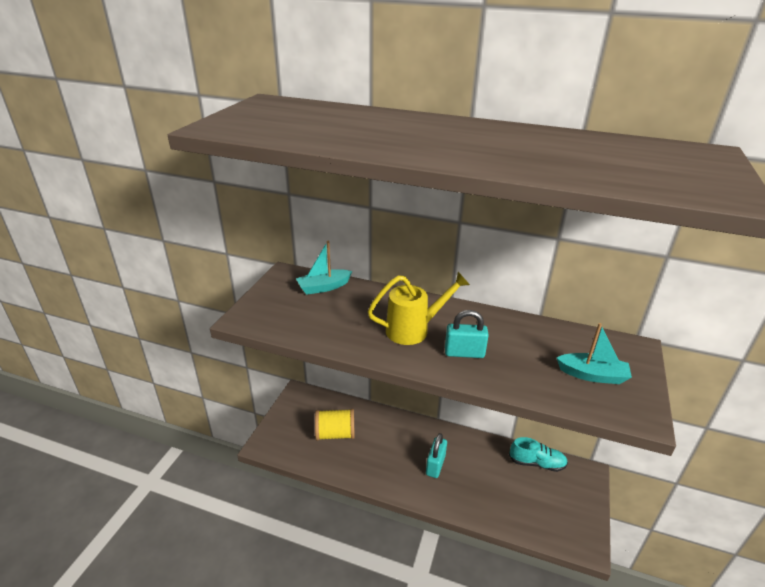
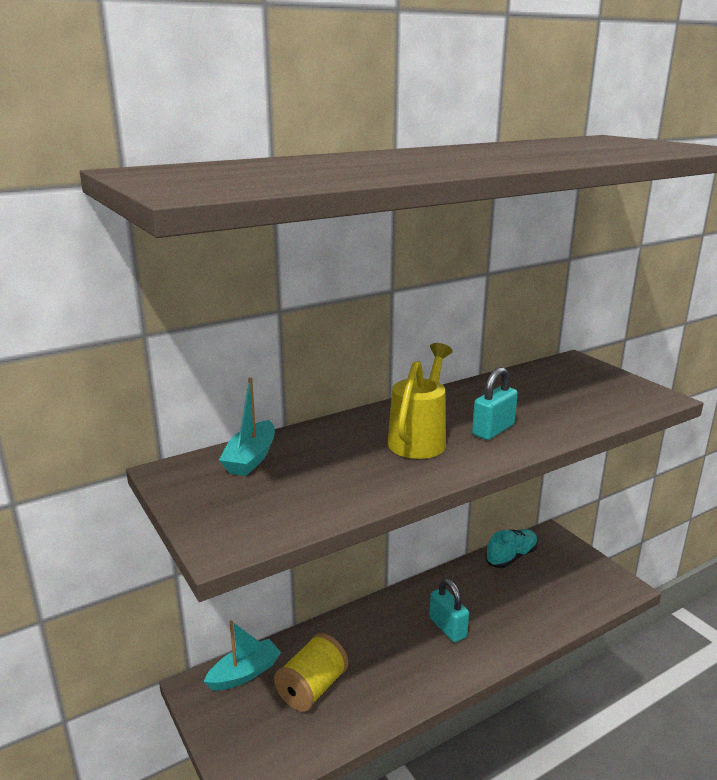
camera: 50 degrees left, 10 degrees down
turquoise boat [557,323,632,384] -> turquoise boat moved to [204,621,281,690]

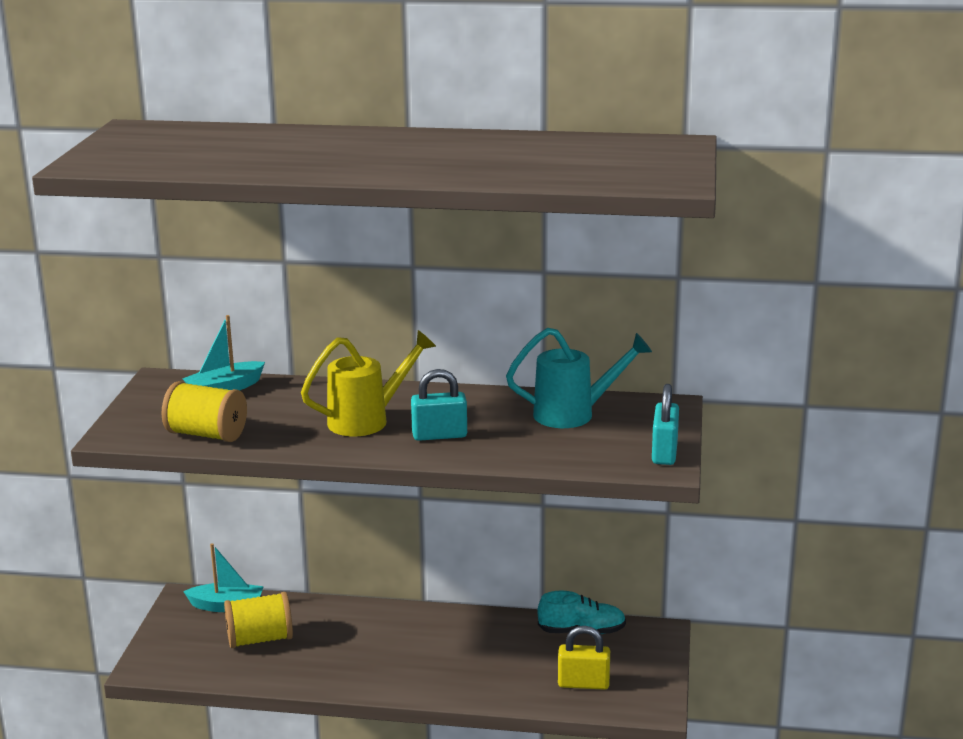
camera: 40 degrees right, 0 degrees up
turquoise padlock [429,578,469,642] -> turquoise padlock moved to [652,384,679,465]
none -> yellow spool [162,381,247,442]
none -> turquoise watering can [506,328,652,428]
none -> yellow padlock [558,626,610,690]

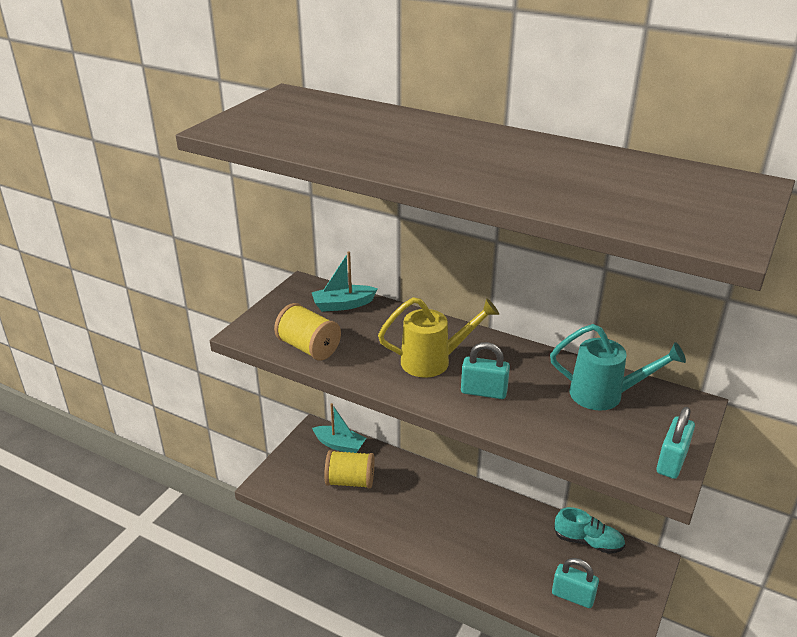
camera: 20 degrees right, 10 degrees up
yellow padlock [558,626,610,690] -> turquoise padlock [552,558,599,608]

